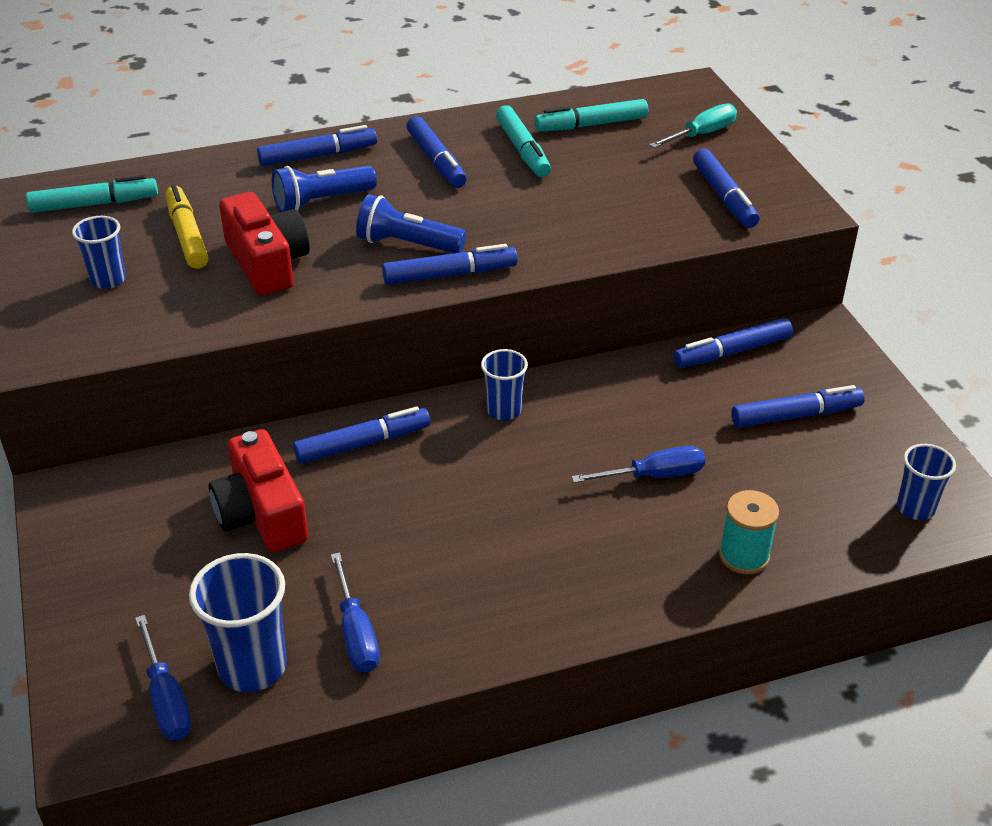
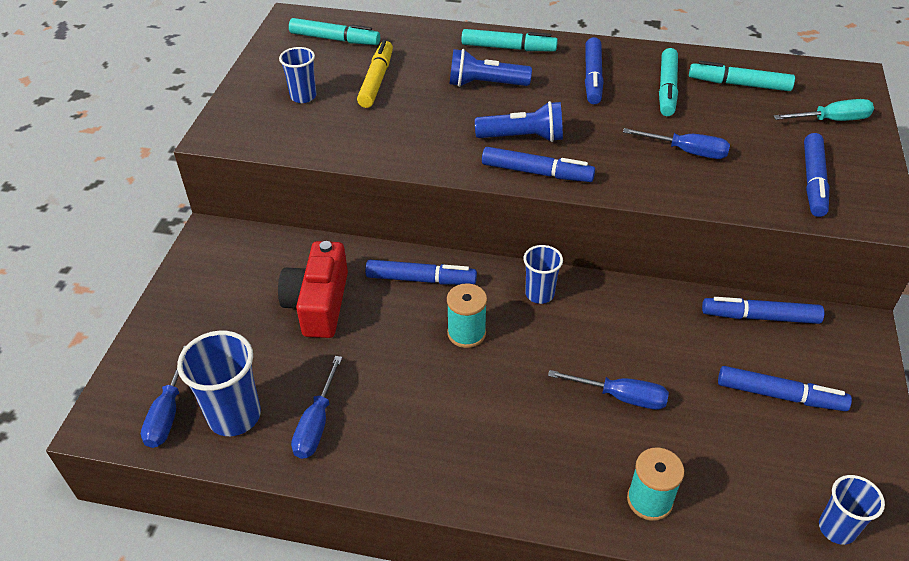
camera: 30 degrees right, 5 degrees up
red camera [219,192,310,296] -> none
blue marker [257,125,377,166] -> turquoise marker [461,29,558,51]
blue flashlight [356,194,466,253] -> blue flashlight turned 135 degrees clockwise [475,101,563,142]
none -> turquoise spool [447,283,487,348]
none -> blue screwdriver [623,128,730,159]

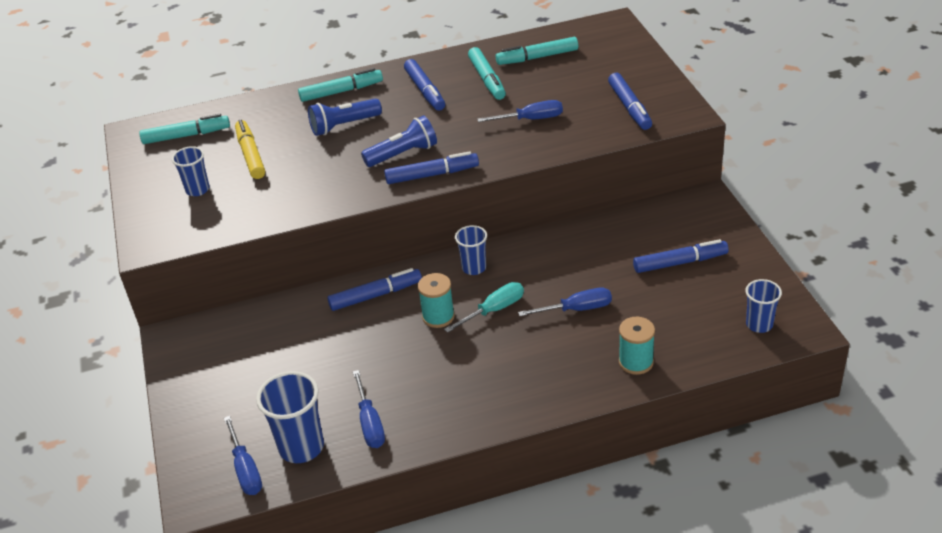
camera: 25 degrees left, 5 degrees down
red camera [278,241,348,338] -> none
blue marker [702,297,824,324] -> none
turquoise screwdriver [773,99,874,121] -> turquoise screwdriver moved to [444,282,524,333]

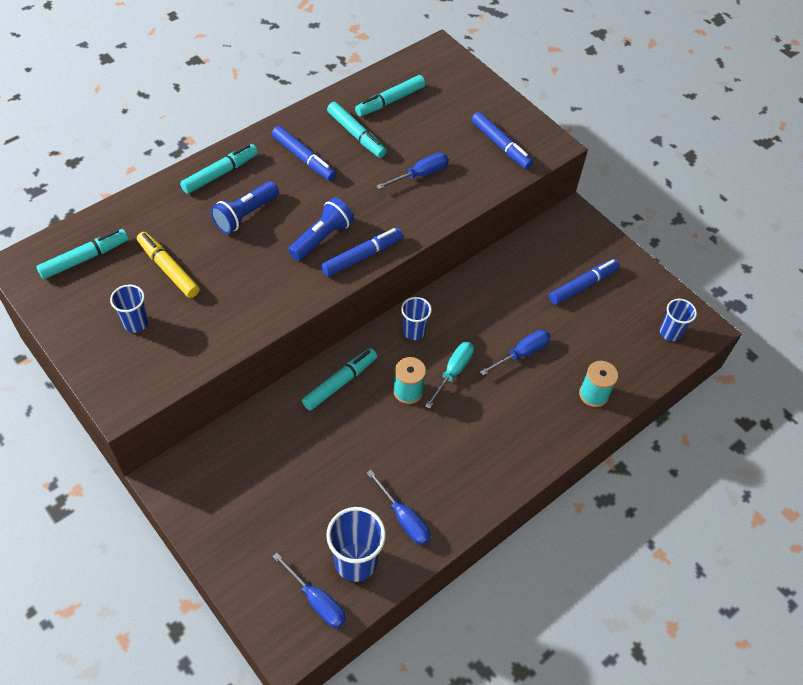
camera: 30 degrees left, 15 degrees up
blue marker [327,268,422,311] -> turquoise marker [302,348,377,411]

